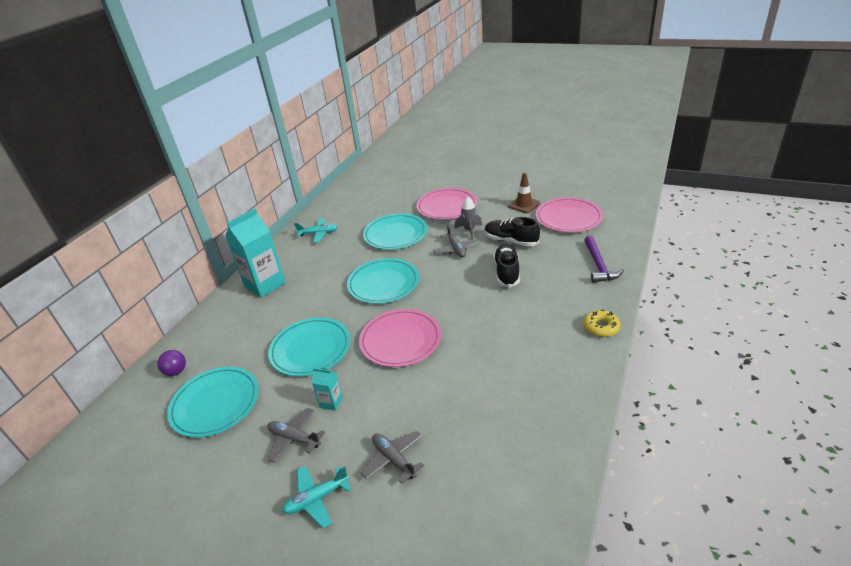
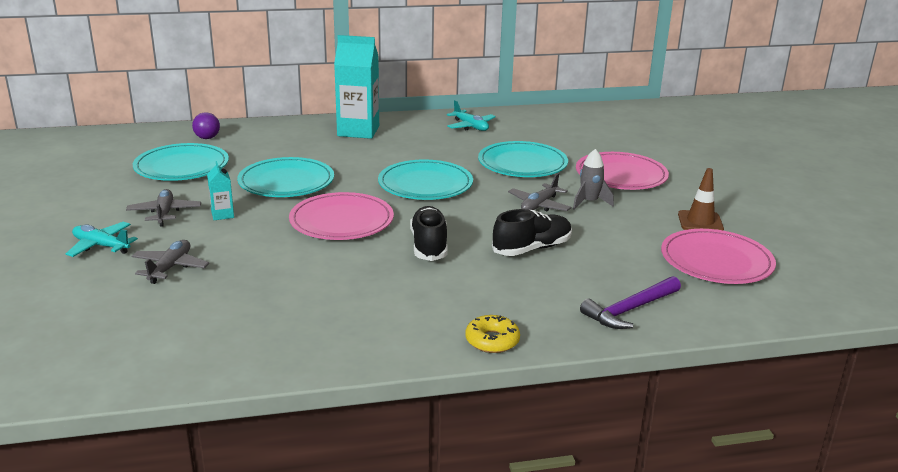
camera: 50 degrees right, 10 degrees down
black shoe [485,217,540,247] -> black shoe moved to [410,206,448,261]

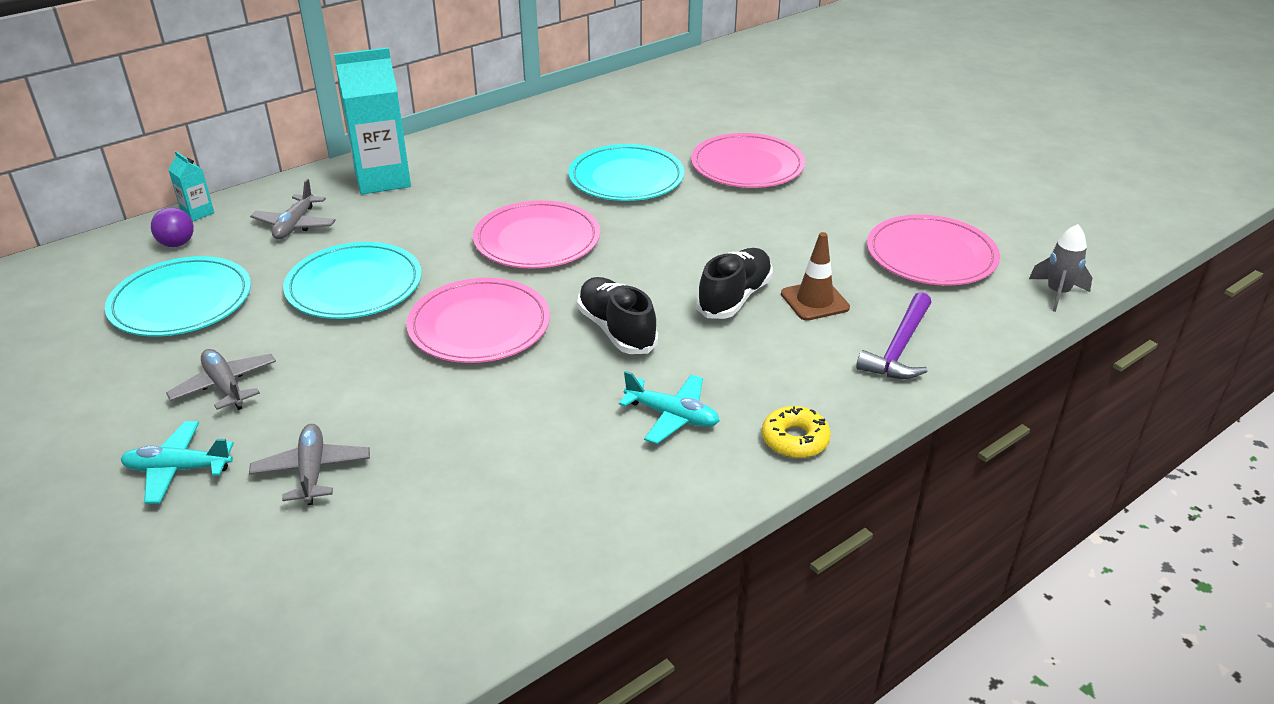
camera: 25 degrees left, 10 degrees up
turquoise carton [207,161,234,220] -> turquoise carton moved to [168,151,214,221]
turquoise plate [378,159,473,200] -> pink plate [473,200,600,269]
turquoise plane [447,100,496,131] -> turquoise plane moved to [619,371,720,444]
grey plane [508,173,572,211] -> grey plane moved to [250,179,336,239]
grey rocket [573,149,614,210] -> grey rocket moved to [1029,224,1092,312]
brown traffic cone [678,168,724,231] -> brown traffic cone moved to [781,232,850,321]

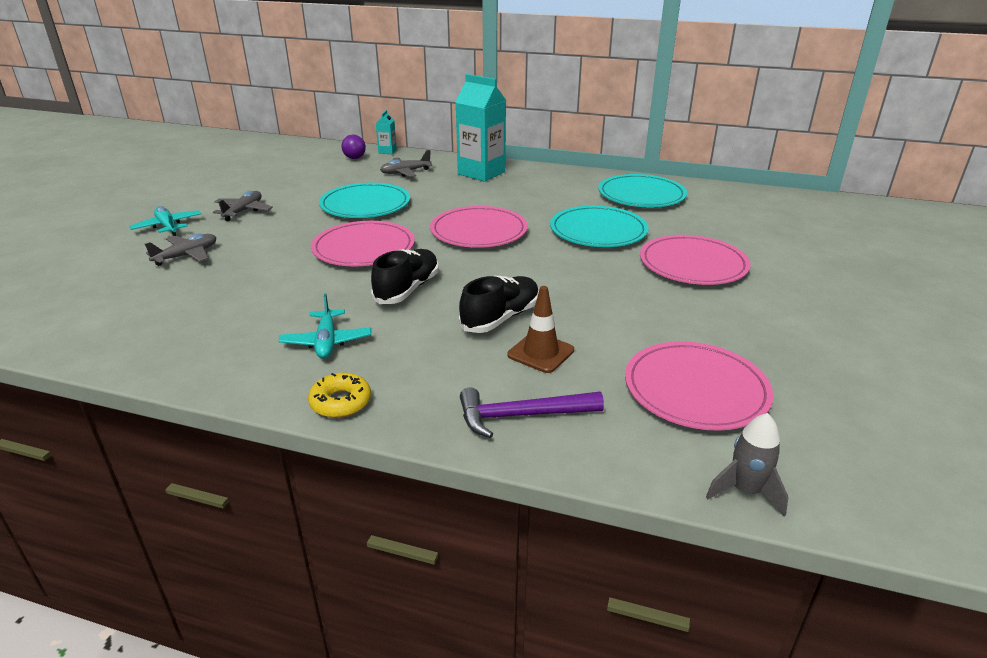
camera: 55 degrees right, 5 degrees down
turquoise plate [105,256,251,337] -> turquoise plate moved to [598,174,687,207]
black shoe [696,248,773,319] -> black shoe turned 45 degrees counterclockwise [459,276,539,333]

